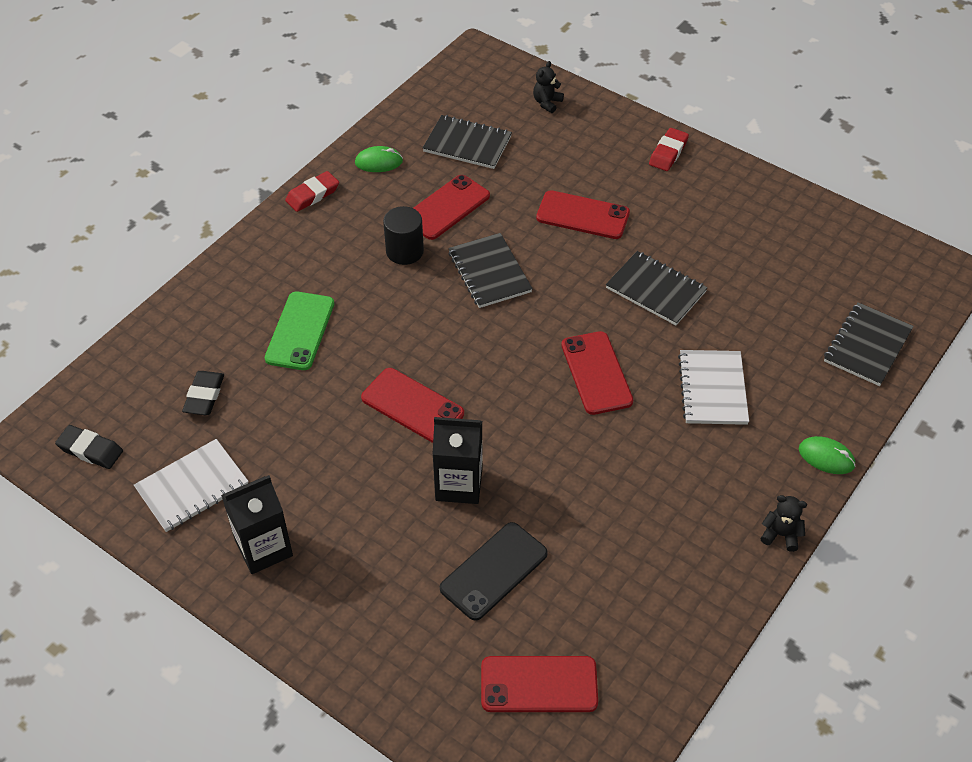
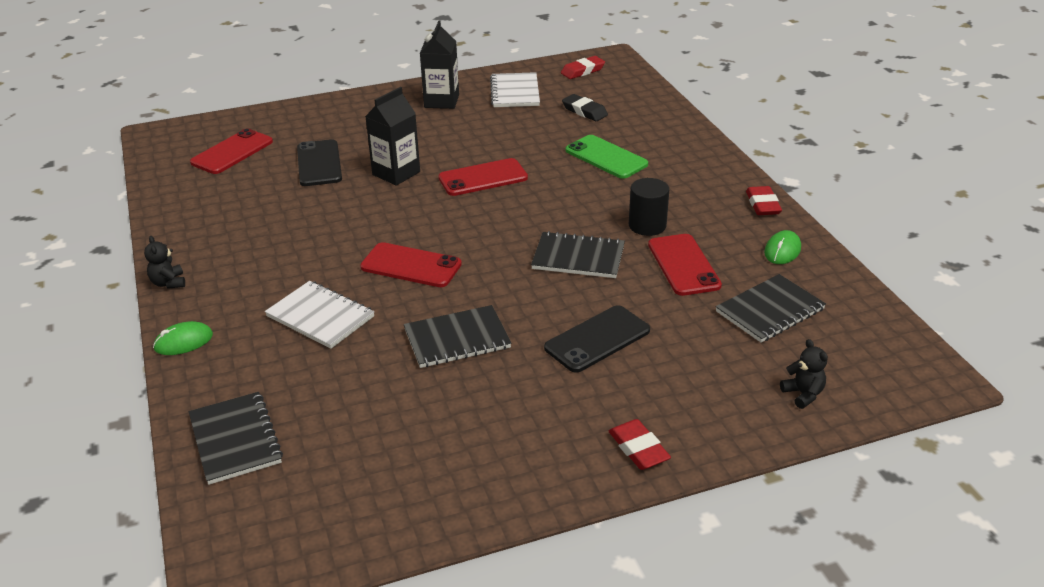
camera: 125 degrees right, 15 degrees down
black eraser [55,425,123,469] -> red eraser [561,56,605,79]
red phone [536,190,630,239] -> black phone [544,305,650,373]
black teddy bear [761,495,807,552] -> black teddy bear turned 105 degrees clockwise [144,236,185,289]

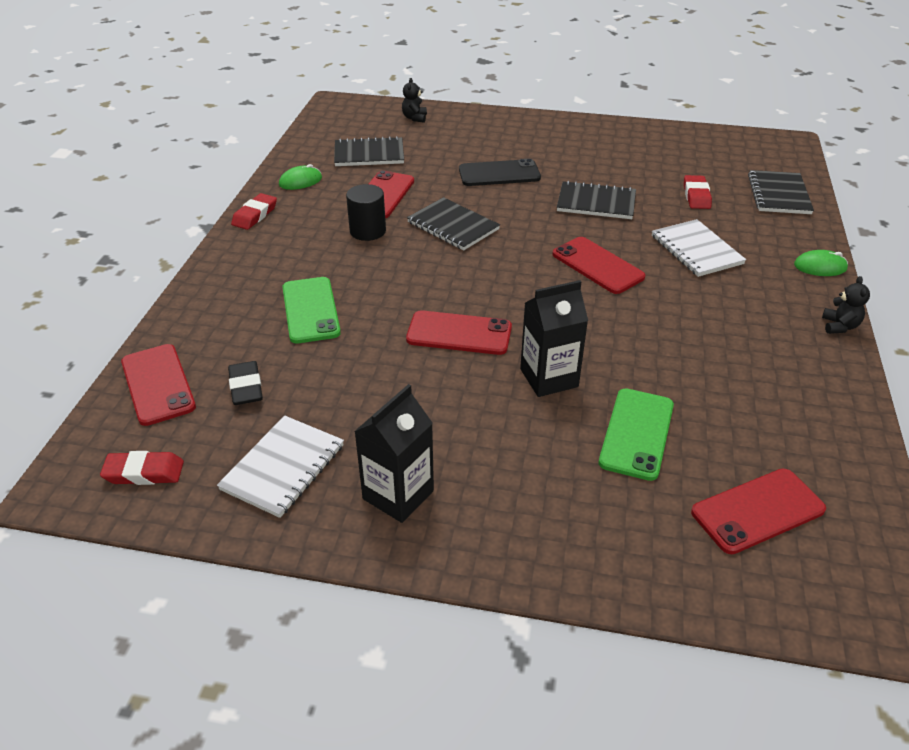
camera: 150 degrees left, 5 degrees up
black phone [297,139,342,186] -> green phone [599,388,674,481]
red eraser [609,419,671,470] -> red eraser moved to [684,175,712,209]
none -> red phone [121,344,196,426]

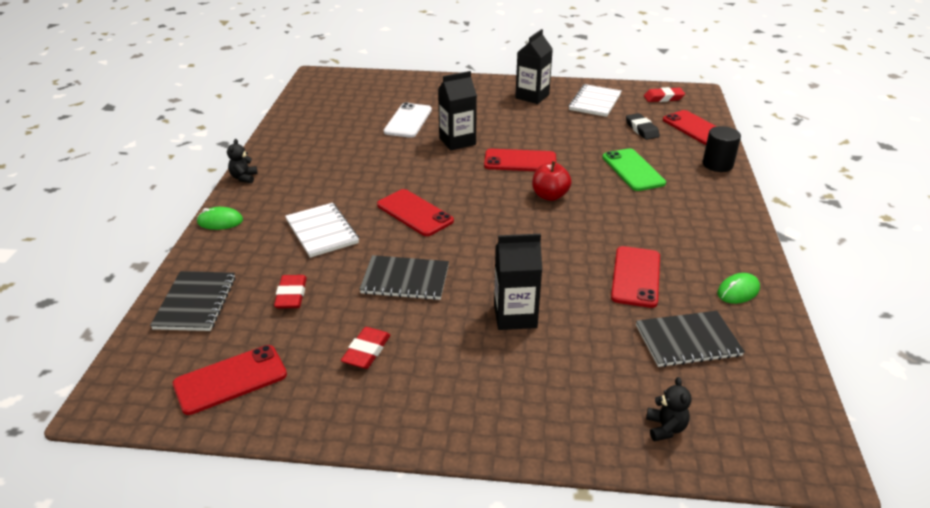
camera: 175 degrees right, 5 degrees down
red eraser [231,193,277,230] -> red eraser moved to [341,327,390,369]
black cylinder [346,184,386,241] -> black cylinder moved to [703,126,741,172]
black notebook [407,197,500,250] -> none
black phone [459,159,541,186] -> black carton [494,234,542,330]
green phone [599,388,674,481] -> white phone [384,103,432,138]
red phone [691,468,826,554] -> red phone moved to [173,345,287,415]
none -> red apple [532,161,572,201]

